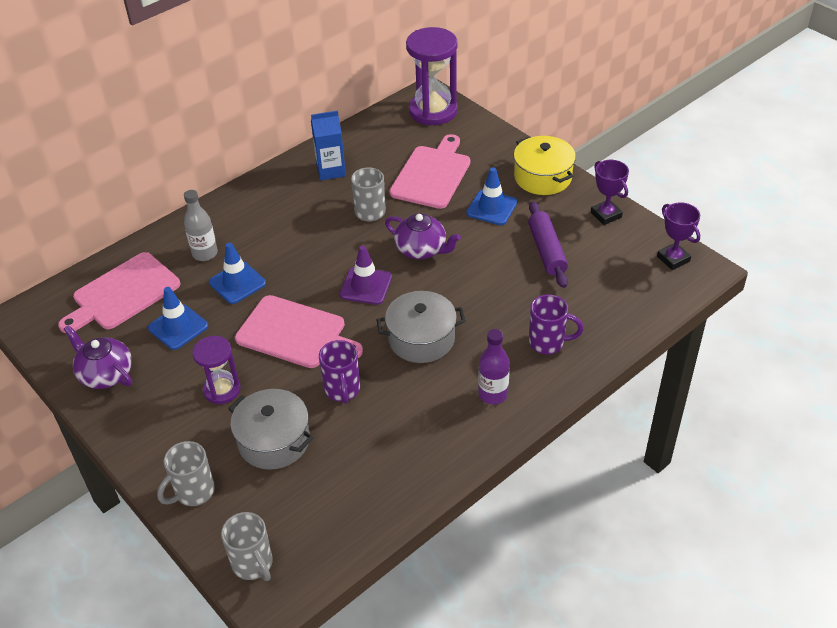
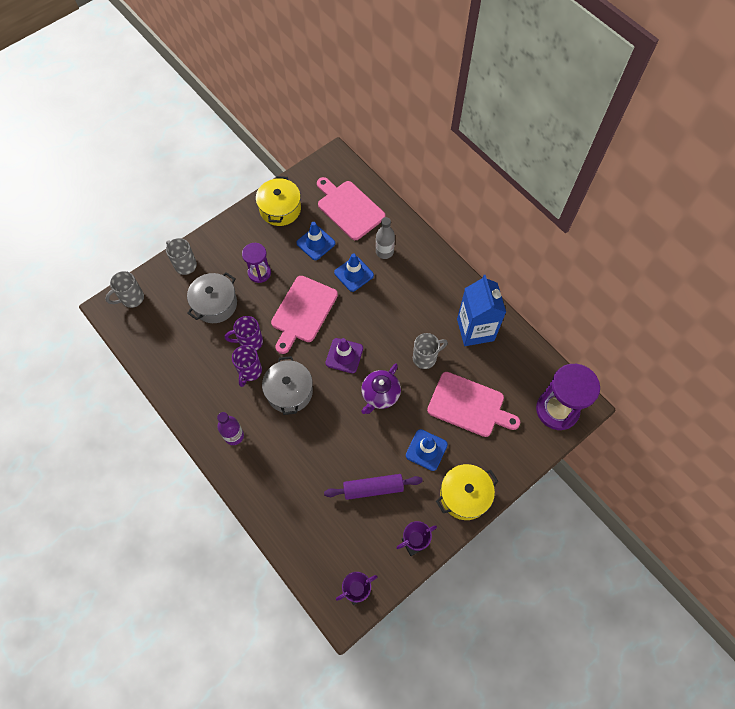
camera: 90 degrees right, 20 degrees up
purple teapot [64,325,132,389] -> yellow pot [256,176,301,226]
blue carton [311,111,346,180] -> blue carton [457,275,506,346], size x1.52
purple mug [529,294,584,354] -> purple mug moved to [232,345,262,387]

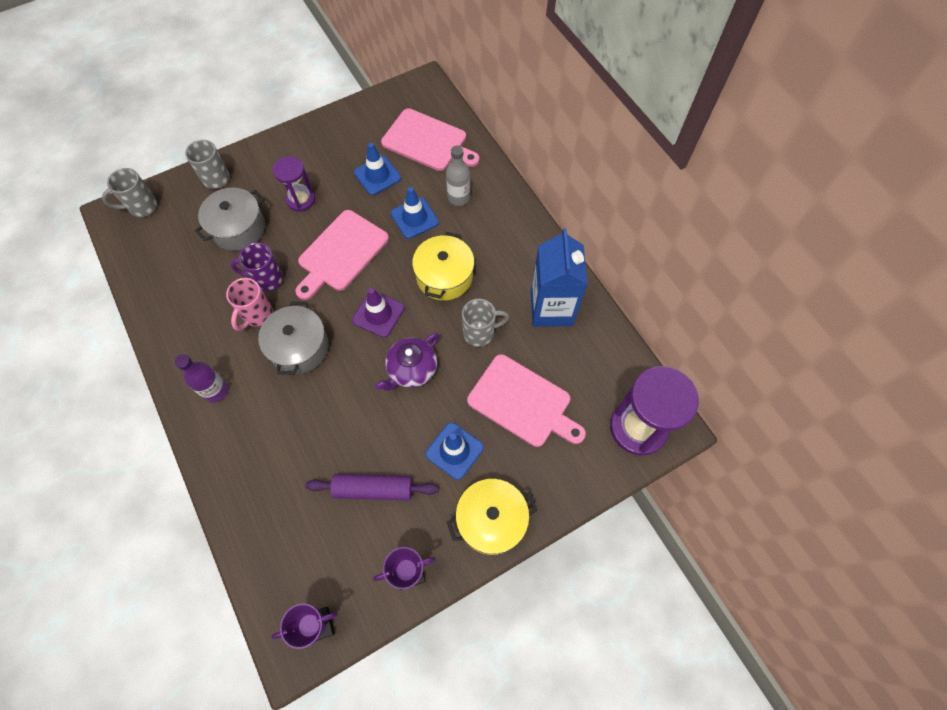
camera: 10 degrees right, 0 degrees up
purple mug [232,345,262,387] -> pink mug [226,278,273,331]
yellow pot [256,176,301,226] -> yellow pot moved to [412,232,475,301]
pink cutting board [317,177,386,240] -> pink cutting board turned 150 degrees clockwise [381,109,479,171]

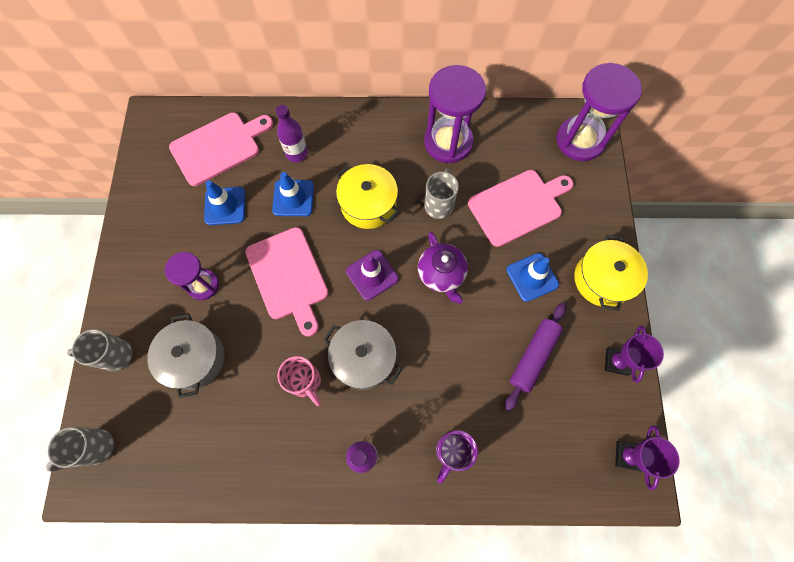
camera: 60 degrees left, 5 degrees up
grey mug [102,168,157,217] -> grey mug turned 45 degrees clockwise [46,427,114,472]
purple mug [231,242,283,291] -> purple mug moved to [436,430,478,484]
grey bottle [446,146,470,206] -> purple bottle [276,105,308,162]
blue carton [531,228,588,327] -> purple hourglass [424,65,486,163]

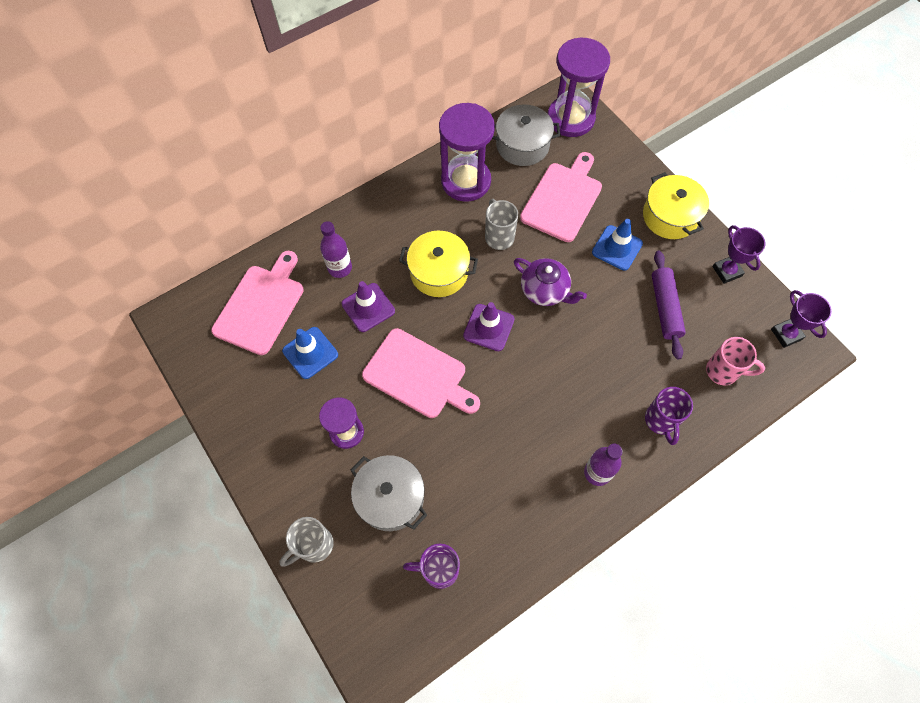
camera: 35 degrees left, 5 degrees down
grey mug [46,427,114,472] -> none
blue traffic cone [272,172,314,216] -> purple traffic cone [342,281,395,332]
pink mug [278,356,321,406] -> pink mug moved to [706,337,765,385]
grey pot [323,320,402,390] -> grey pot moved to [492,104,561,166]
none -> purple mug [403,544,460,589]

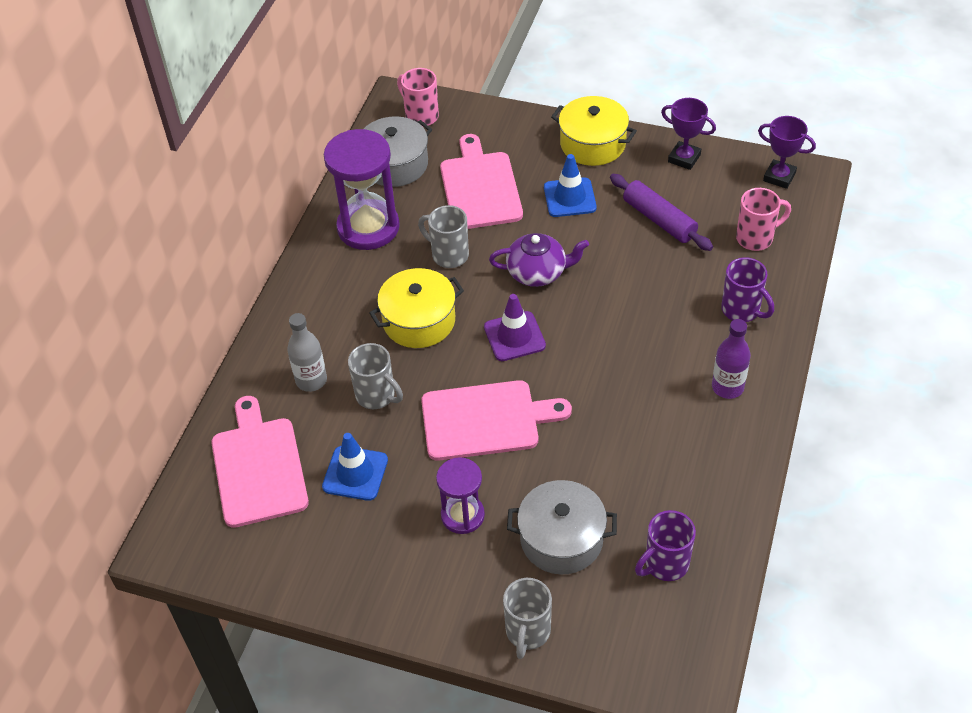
camera: 35 degrees left, 15 degrees down
purple bottle [320,221,352,278] -> grey bottle [287,313,327,392]
purple traffic cone [342,281,395,332] -> grey mug [348,343,403,409]
purple hourglass [547,38,610,137] -> pink mug [397,68,439,127]

